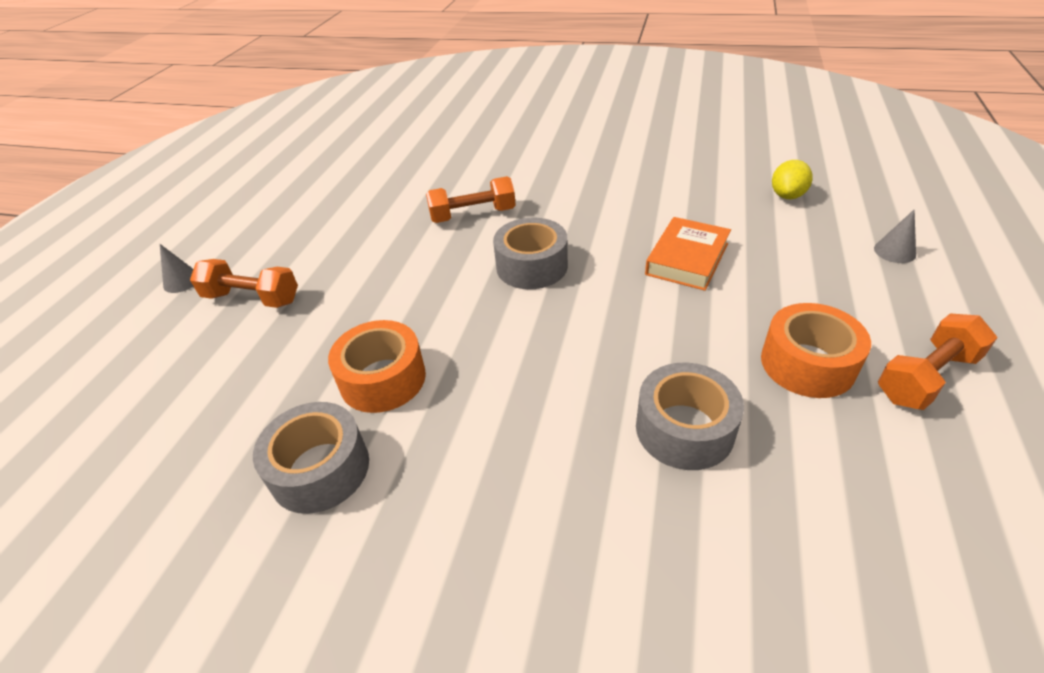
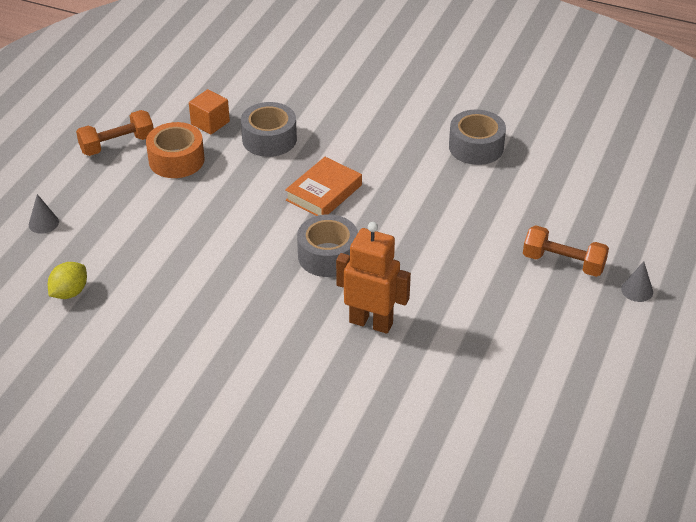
camera: 175 degrees left, 0 degrees up
orange tape [328,320,426,413] -> none
orange dumbbell [426,176,516,223] -> orange robot [336,222,411,334]
orange book [645,217,731,291] -> orange book moved to [285,157,362,216]
none -> orange cube [189,89,230,135]

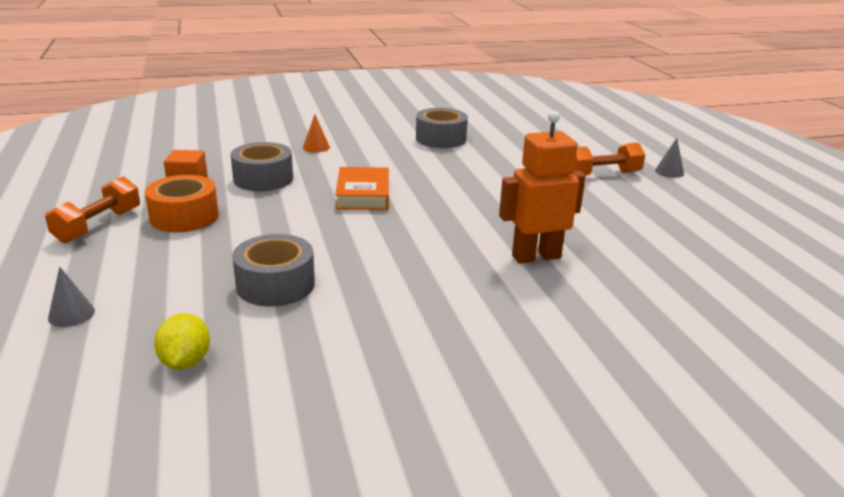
camera: 40 degrees left, 15 degrees down
grey tape [297,214,358,277] -> grey tape moved to [232,234,315,307]
none -> orange cone [303,114,330,153]

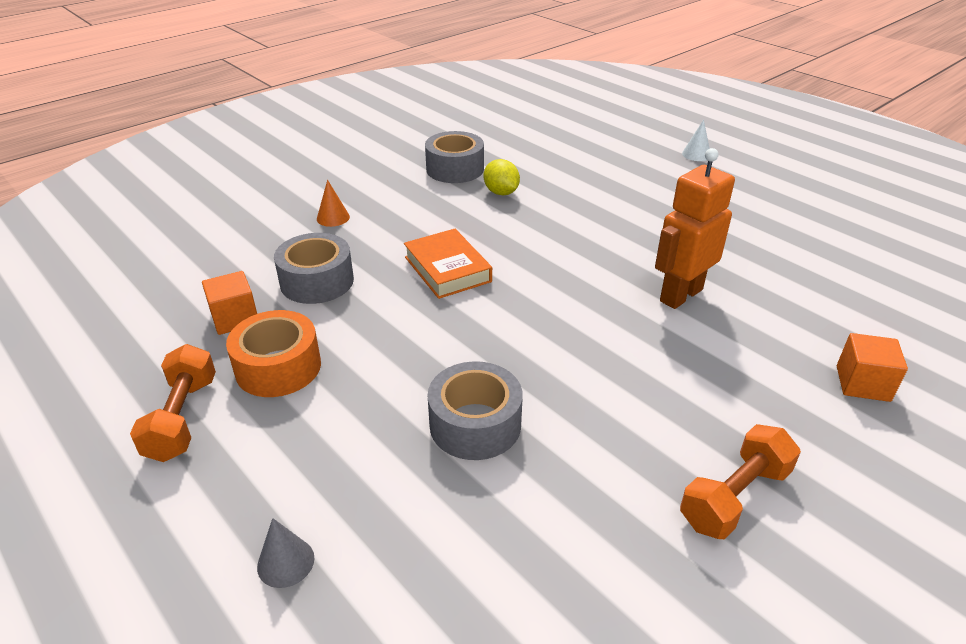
camera: 25 degrees left, 10 degrees up
yellow lemon [154,313,210,370] -> yellow lemon moved to [483,159,520,195]
orange dumbbell [574,143,645,175] -> orange dumbbell moved to [680,424,801,539]
grey cone [655,138,684,178] -> white cone [682,120,710,161]
none -> orange cube [837,333,908,402]

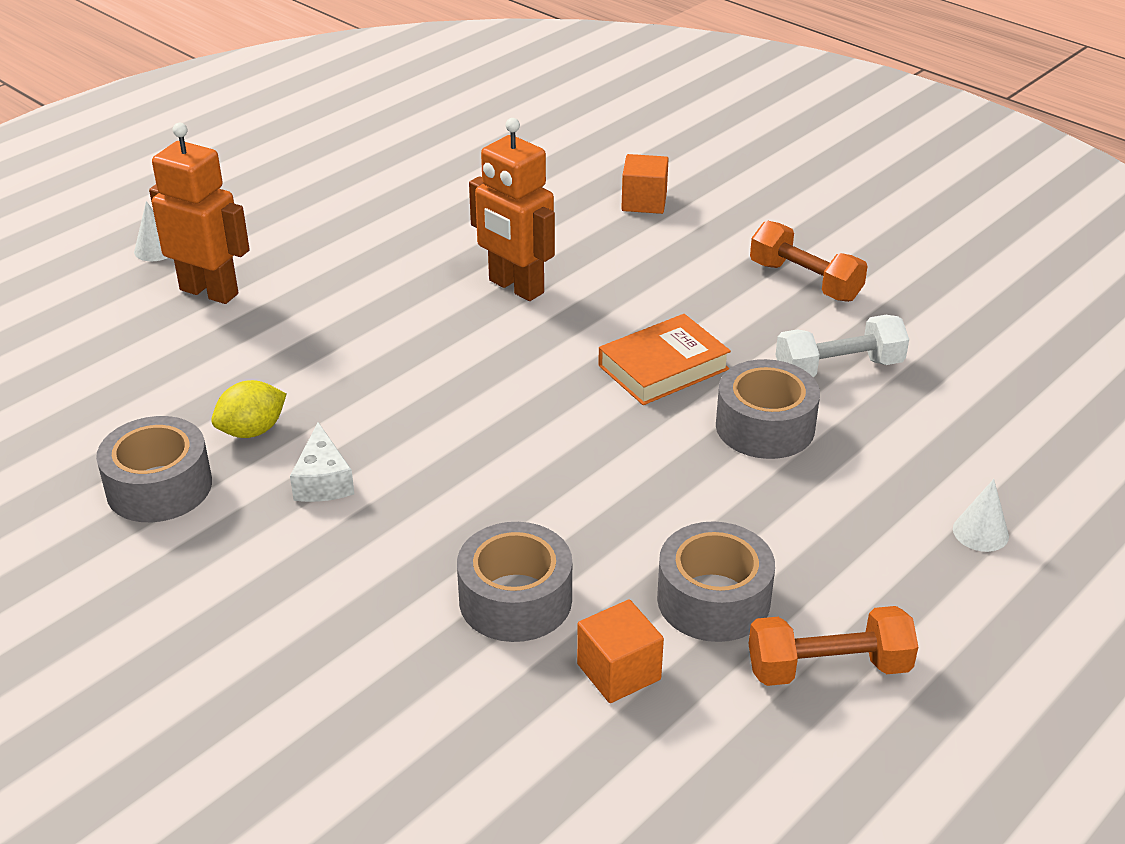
camera: 95 degrees left, 0 degrees up
orange tape [226,310,321,397] -> grey tape [657,522,775,642]
grey cone [257,518,314,588] -> white cone [953,479,1009,552]
orange cone [317,180,350,227] -> none
orange book [404,229,492,299] -> orange book moved to [598,314,731,405]
none -> orange robot [149,123,250,304]
none -> white cheese [290,422,354,502]
none -> white dumbbell [776,315,909,378]

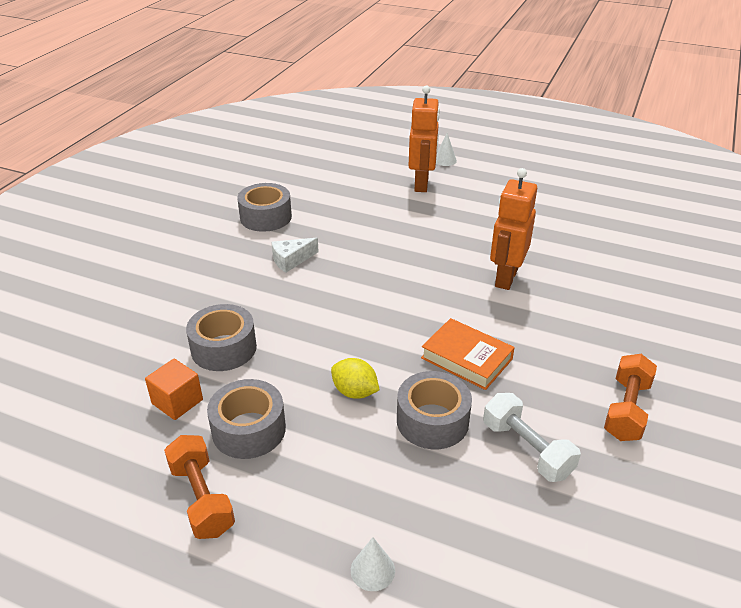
camera: 70 degrees right, 0 degrees up
yellow lemon [211,380,287,438] -> yellow lemon moved to [331,358,379,399]
orange cube [621,154,669,214] -> none

